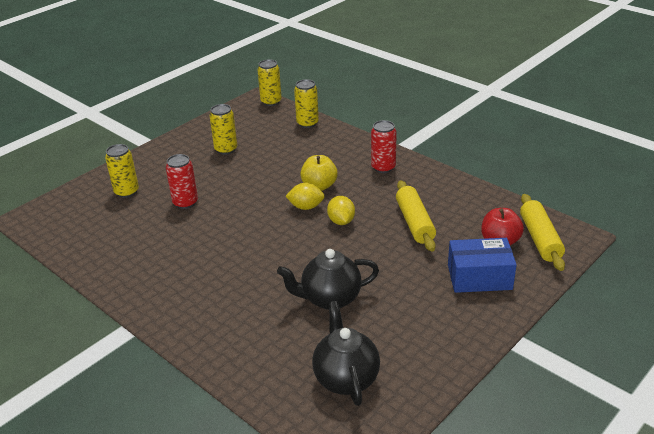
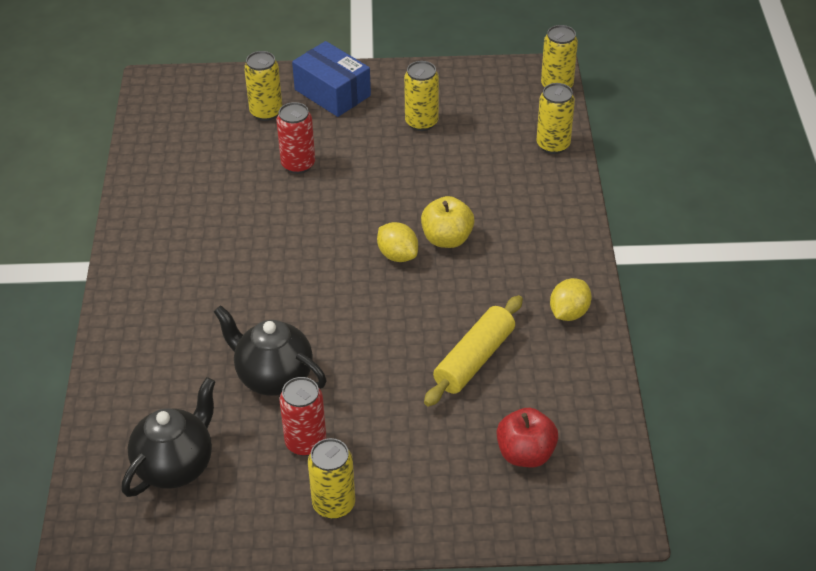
camera: 45 degrees right, 10 degrees up
yellow lemon [327,196,355,225] -> yellow lemon moved to [550,278,592,321]
red can [371,120,397,173] -> red can moved to [280,377,326,456]
blue box [448,238,517,293] -> blue box moved to [292,41,371,117]
yellow rolling pin [520,194,565,271] -> none
none -> yellow can [308,438,355,519]

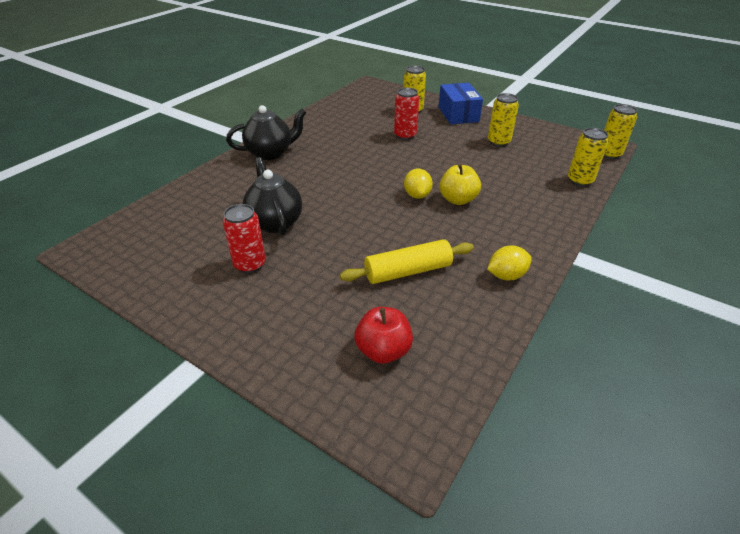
camera: 35 degrees right, 5 degrees down
black teapot [121,377,216,497] -> black teapot moved to [226,105,306,160]
yellow can [308,438,355,519] -> none

